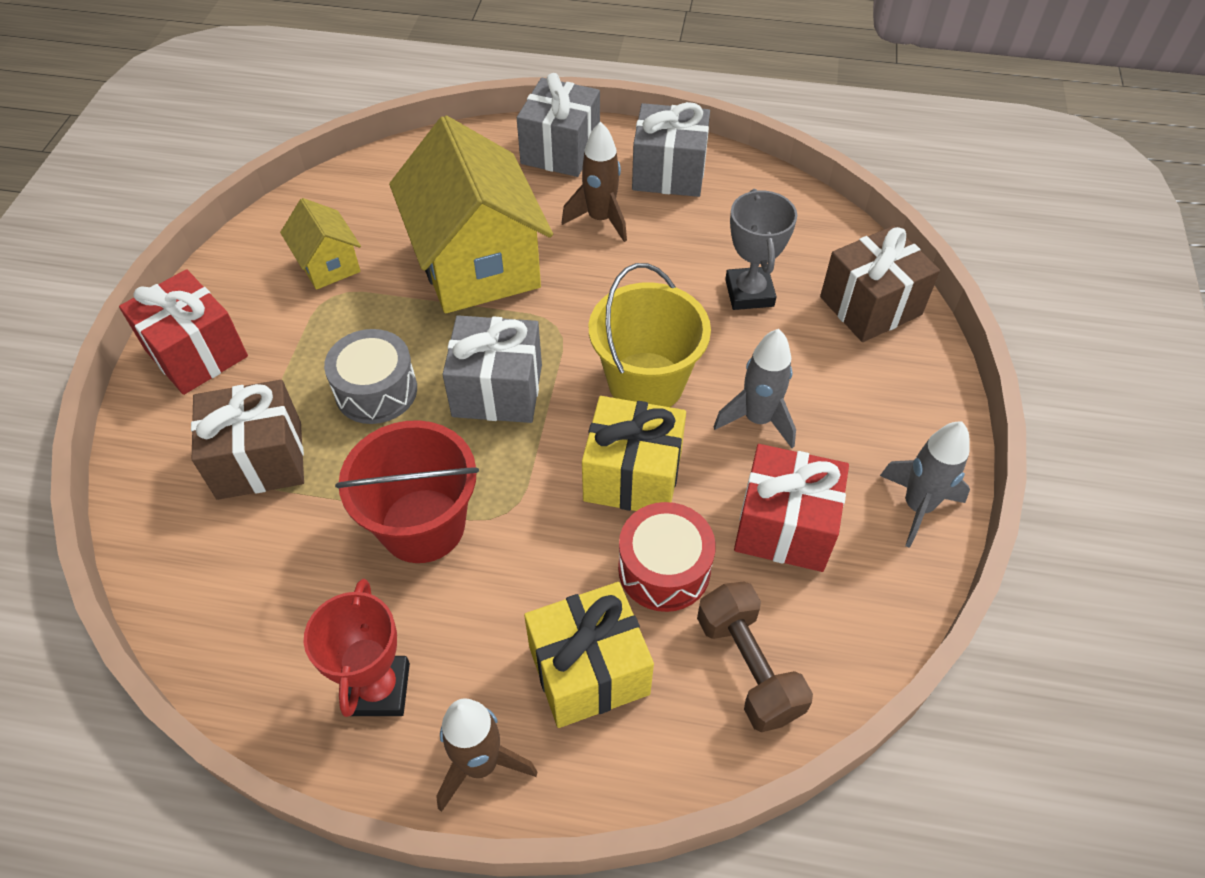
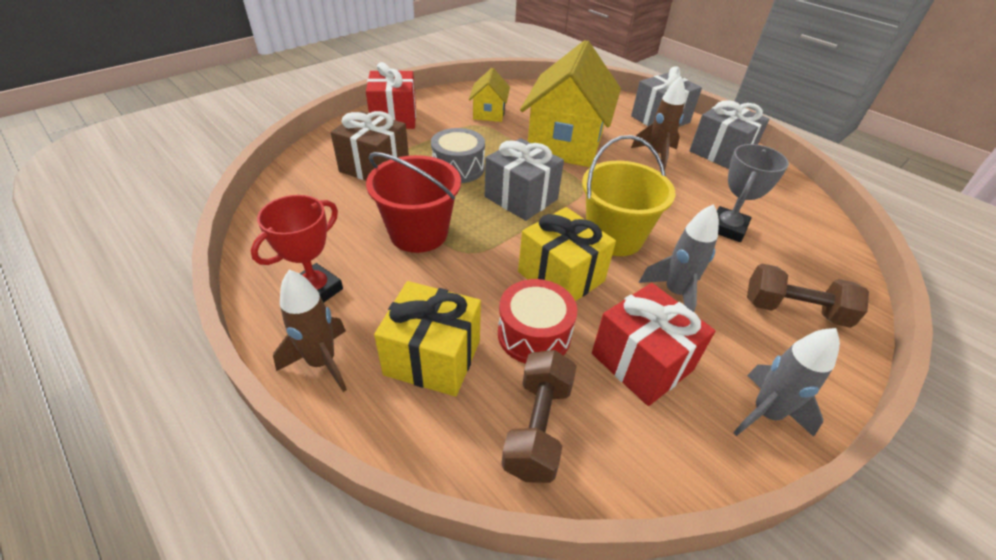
camera: 35 degrees right, 10 degrees down
brown gift [820,226,940,342] -> none
none -> brown dumbbell [747,264,869,328]

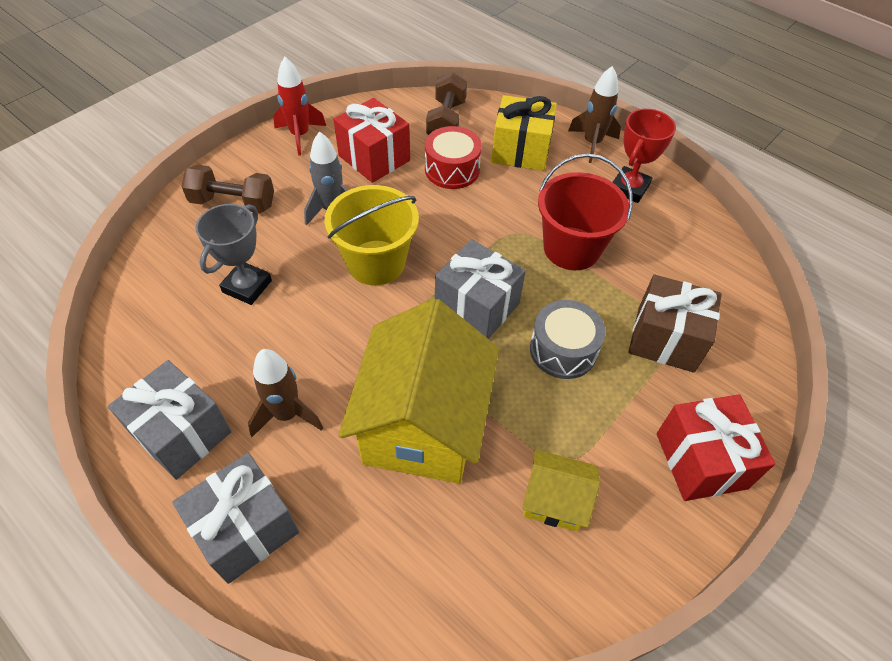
camera: 175 degrees right, 10 degrees up
yellow house [469,68,510,122] -> yellow house turned 75 degrees counterclockwise [522,450,600,532]
yellow gift [518,207,616,301] -> none
grey rocket [733,328,840,437] -> red rocket [273,57,326,156]

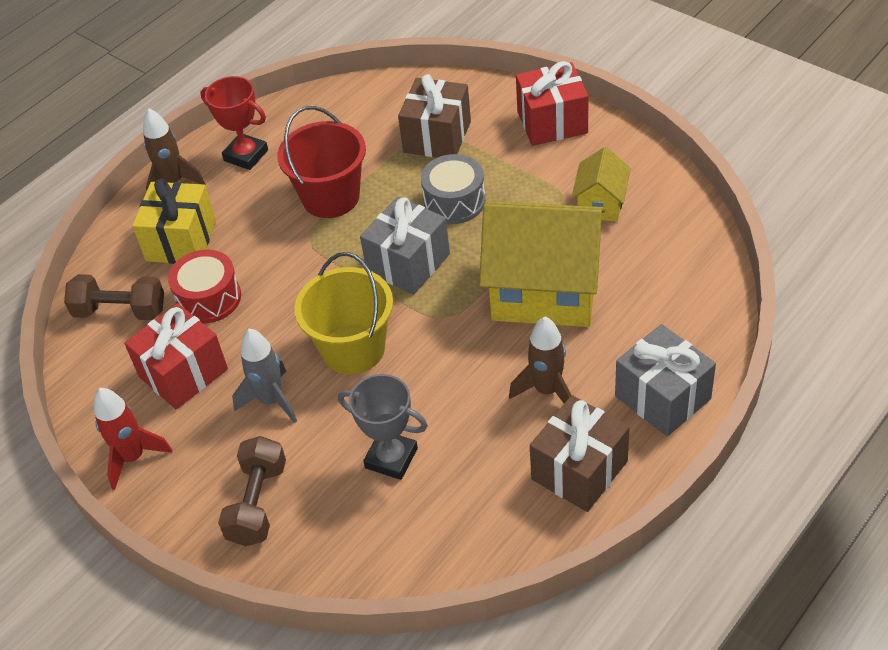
camera: 85 degrees left, 5 degrees down
grey gift [108,360,232,480] -> brown gift [530,395,630,512]

